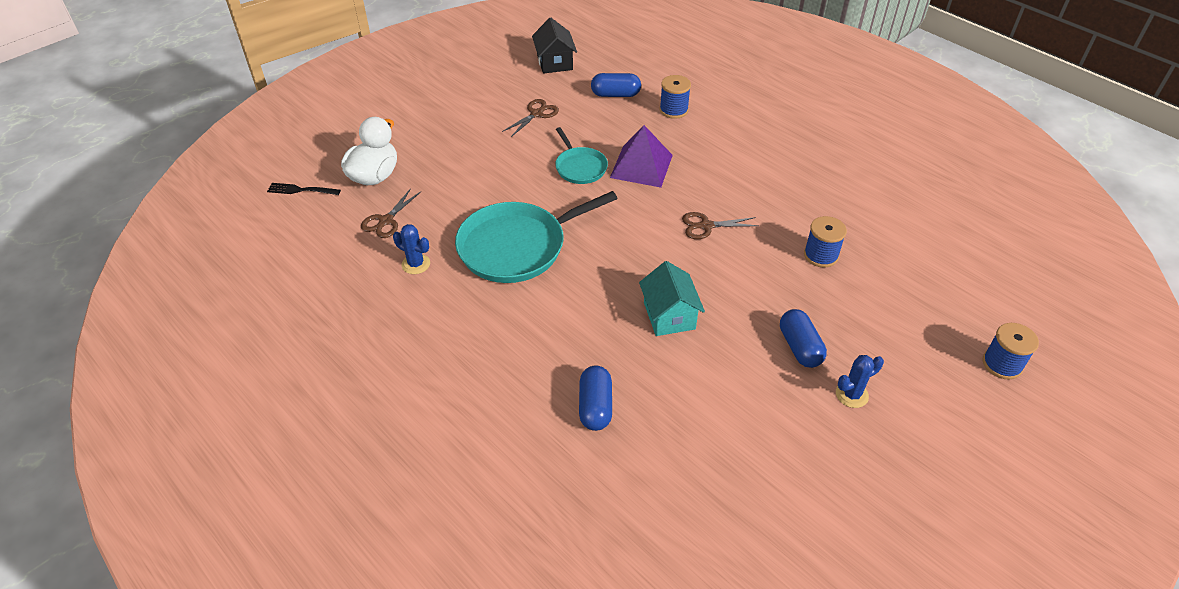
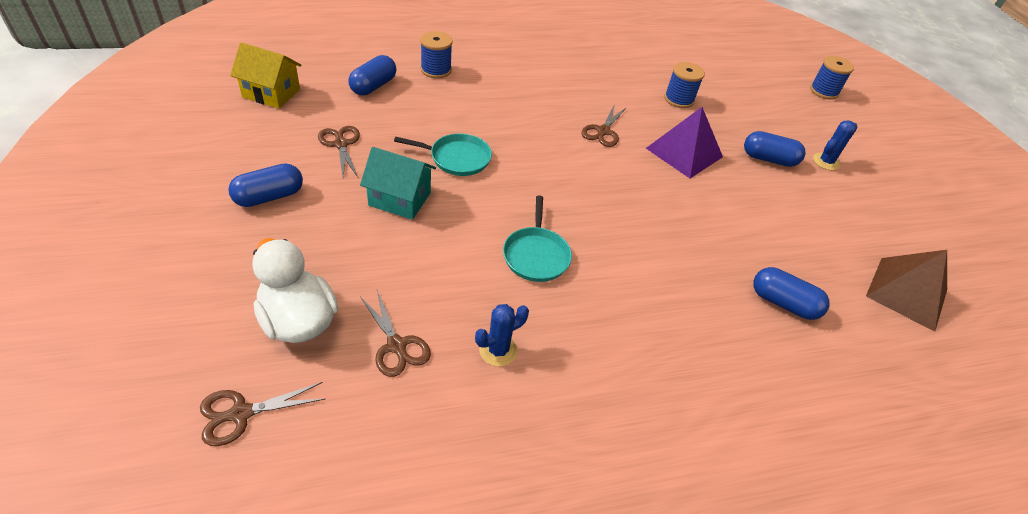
camera: 65 degrees left, 0 degrees up
black fork [267,183,341,195] -> brown scissors [200,382,325,446]
turquoise pan [455,191,618,283] -> turquoise pan [503,195,572,282], size x0.54
black house [532,18,577,74] -> yellow house [230,43,301,109]
purple pyramid [610,125,673,188] -> purple pyramid moved to [646,107,723,178]
turquoise house [639,261,705,336] -> turquoise house moved to [360,147,436,220]
blue cactus [836,355,884,408] -> blue cactus turned 45 degrees clockwise [813,120,857,170]
none -> blue capsule [228,163,303,207]
none -> brown pyramid [866,250,947,332]

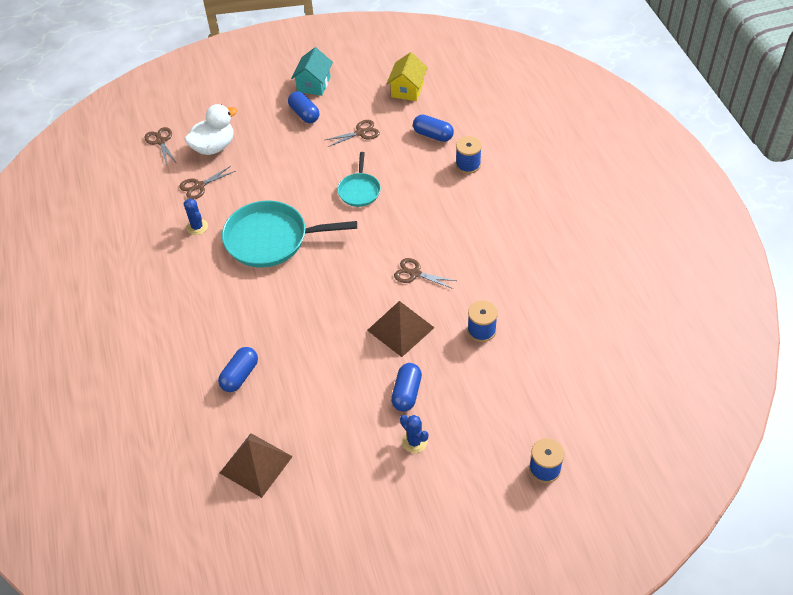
camera: 95 degrees right, 5 degrees up
turquoise house [360,147,436,220] -> turquoise house moved to [291,47,333,96]
turquoise pan [503,195,572,282] -> turquoise pan [222,200,357,268], size x1.86
purple pyramid [646,107,723,178] -> brown pyramid [367,301,435,357]

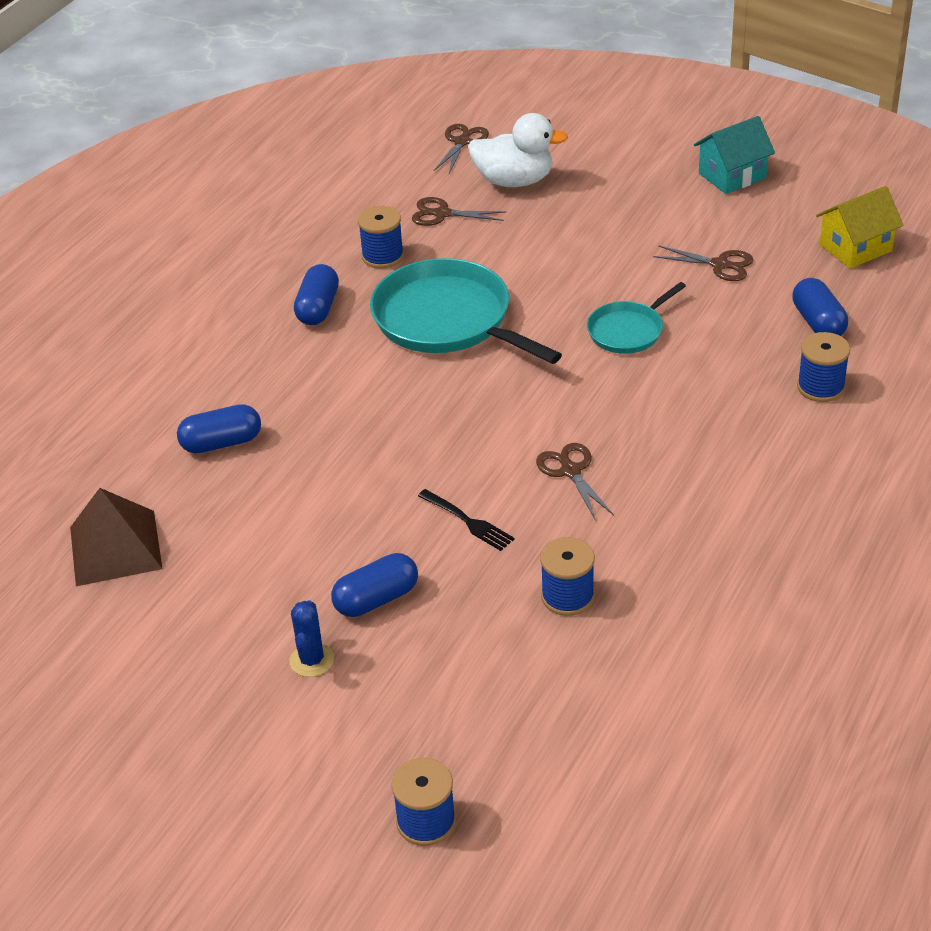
camera: 45 degrees right, 10 degrees down
blue cactus [183,199,208,235] -> blue spool [358,206,404,269]
blue capsule [288,91,319,123] -> blue capsule moved to [294,264,339,325]
brown pyramid [367,301,435,357] -> black fork [418,489,515,551]

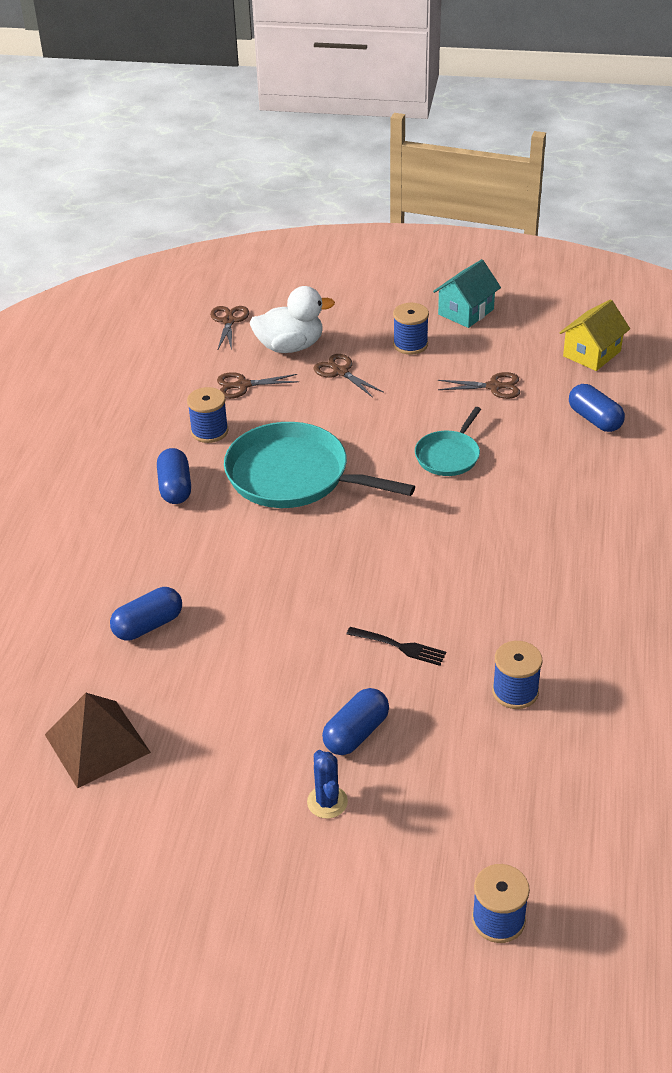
camera: 20 degrees left, 0 degrees up
brown scissors [536,443,614,521] -> brown scissors moved to [314,354,384,398]
blue spool [797,332,850,402] -> blue spool moved to [393,303,429,355]

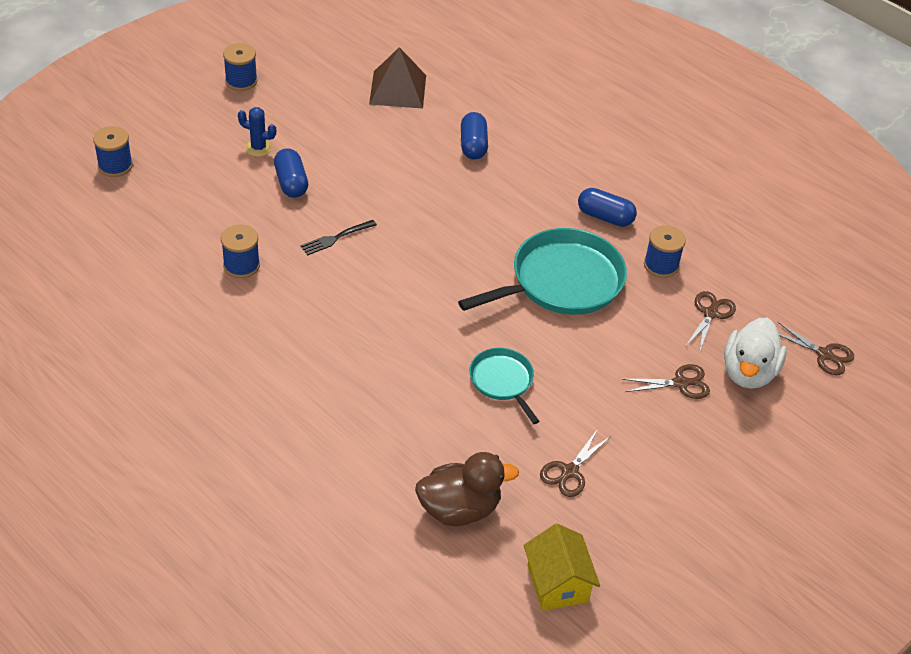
camera: 120 degrees right, 5 degrees up
blue spool [393,303,429,355] -> blue spool moved to [223,43,258,91]
turquoise house [433,259,501,328] -> none
blue capsule [569,384,625,432] -> brown duck [415,452,519,526]

